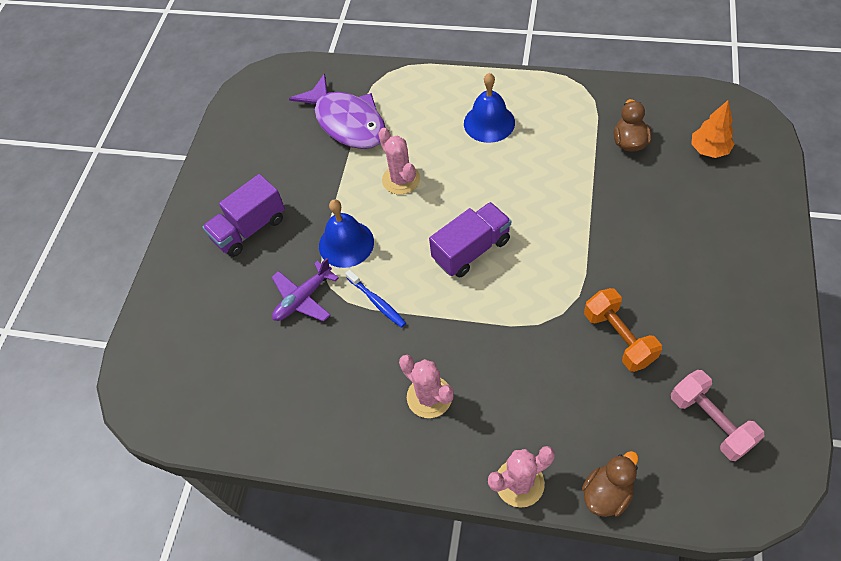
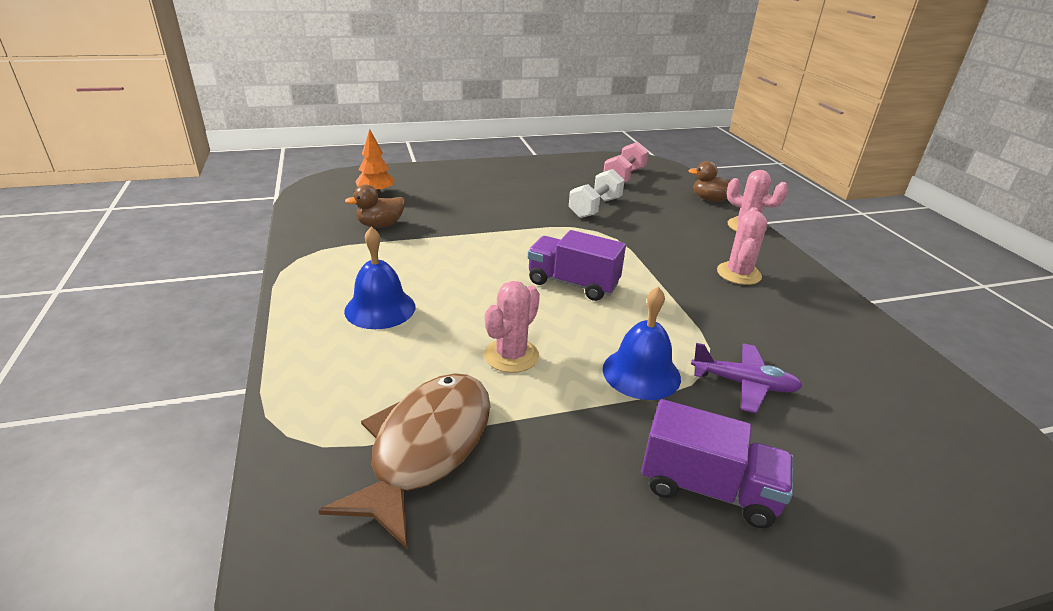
camera: 125 degrees left, 25 degrees down
purple fish [289,74,386,149] -> brown fish [318,373,491,550]
blue toothbrush [345,270,406,328] -> none
orange dumbbell [584,288,662,372] -> white dumbbell [569,169,625,218]

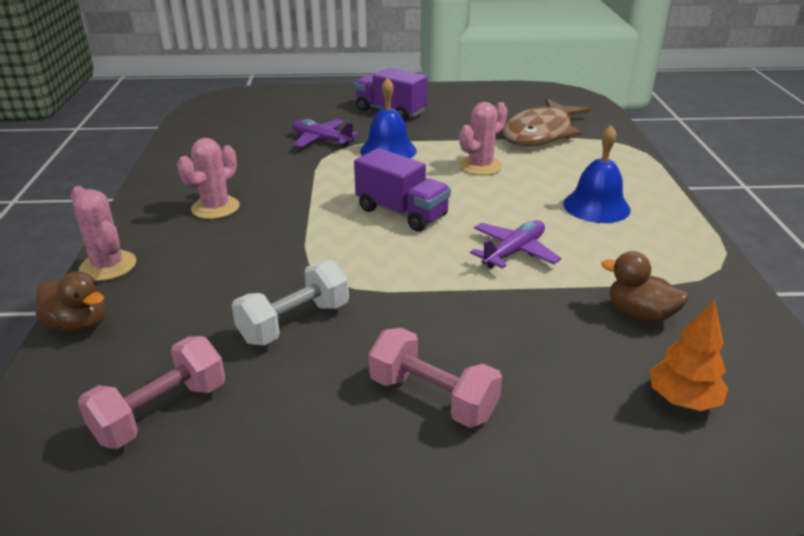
camera: 165 degrees left, 0 degrees up
brown duck [345,184,405,228] -> brown duck turned 135 degrees counterclockwise [602,251,689,323]
none -> pink dumbbell [369,328,502,428]
none -> purple plane [470,220,561,269]

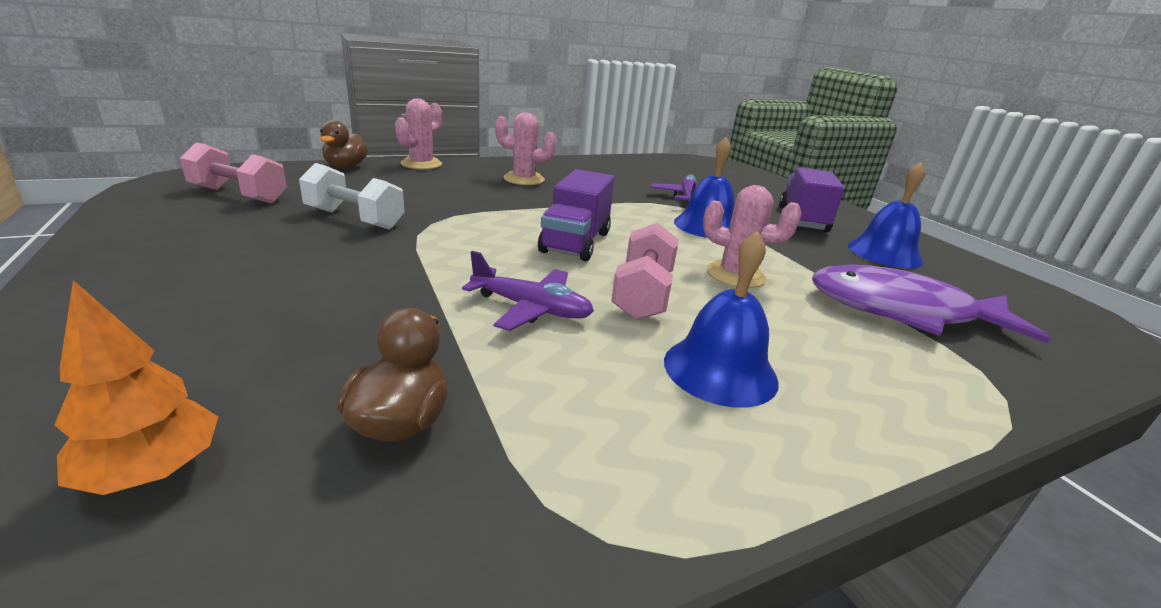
camera: 65 degrees right, 5 degrees down
pink dumbbell [369,328,502,428] -> pink dumbbell moved to [611,223,679,320]
brown fish [503,98,590,146] -> purple fish [812,265,1051,343]
none -> blue bell [848,162,925,269]

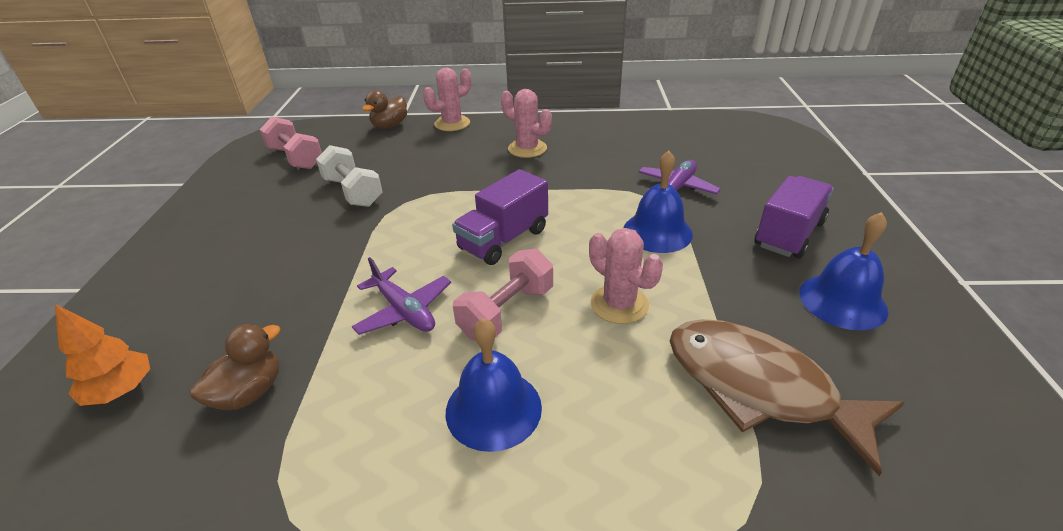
camera: 30 degrees right, 10 degrees up
purple fish [812,265,1051,343] -> brown fish [670,319,905,476]

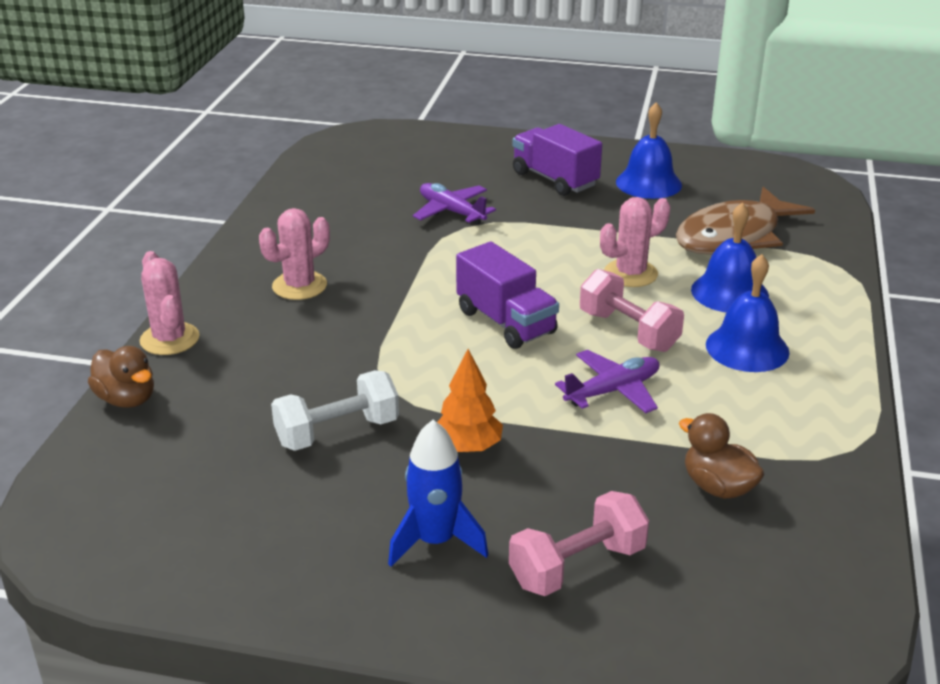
camera: 80 degrees left, 5 degrees down
orange tree [55,304,150,406] -> orange tree moved to [437,349,503,453]
pink dumbbell [260,117,322,169] -> pink dumbbell moved to [509,491,649,596]
blue bell [624,151,693,253] -> blue bell moved to [691,202,769,312]
none -> blue rocket [388,420,488,567]

